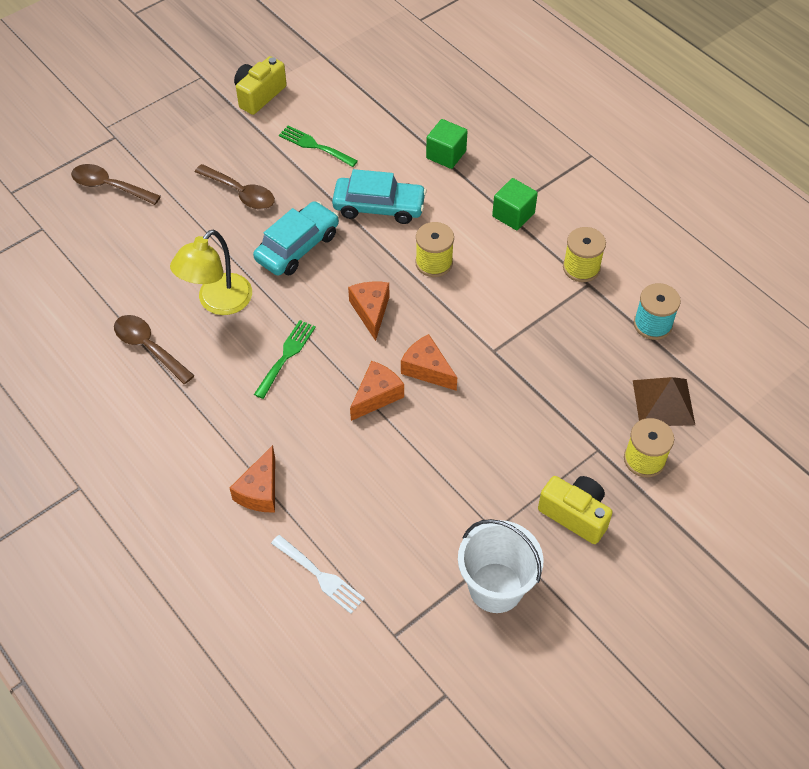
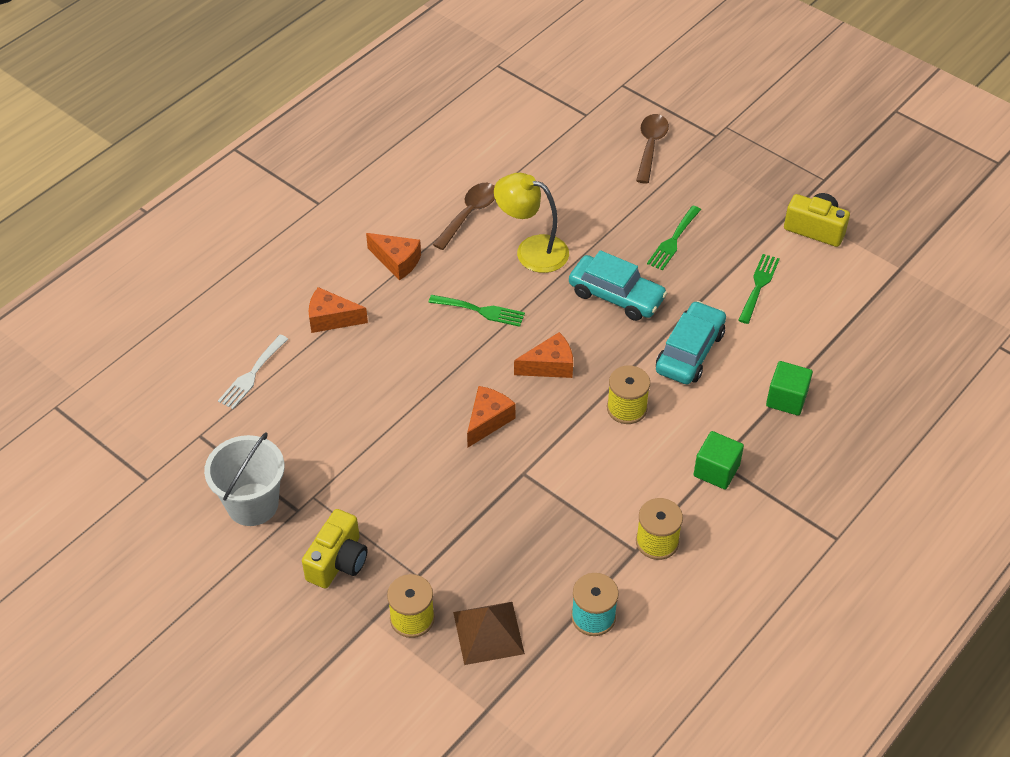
camera: 80 degrees right, 5 degrees down
brown spoon [195,164,275,210] -> green fork [647,206,701,271]
turquoise car [332,169,427,224] -> turquoise car turned 150 degrees counterclockwise [656,301,726,384]
orange cheese [350,361,404,421] -> orange cheese moved to [366,233,421,280]

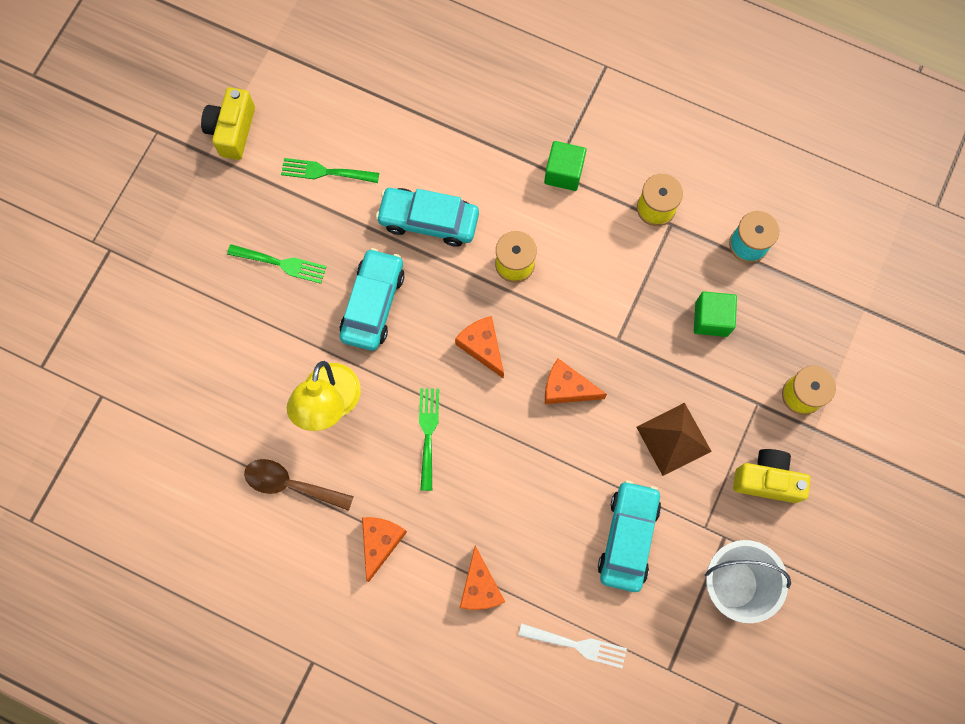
camera: 105 degrees left, 25 degrees up
brown pyramid [453,602,525,665] -> brown pyramid moved to [636,403,712,476]
brown spoon [636,114,669,183] -> none
green cube [766,361,813,416] -> green cube moved to [694,292,737,337]
none -> turquoise car [598,480,661,592]

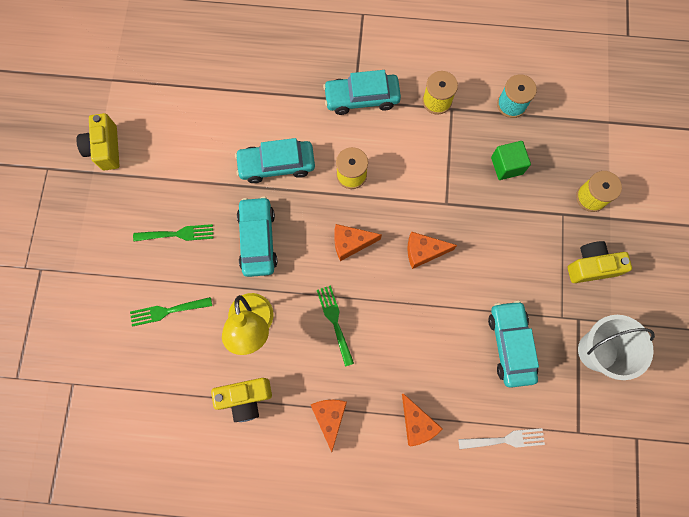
camera: 20 degrees left, 0 degrees up
brown spoon [244,459,354,511] -> yellow camera [211,378,272,422]
green fork [281,158,379,183] -> green fork moved to [130,297,212,327]
orange cheese [455,316,504,379] -> orange cheese turned 45 degrees counterclockwise [334,224,382,261]
green cube [544,141,587,191] -> turquoise car [323,70,401,115]
brown pyramid [636,403,712,476] -> none

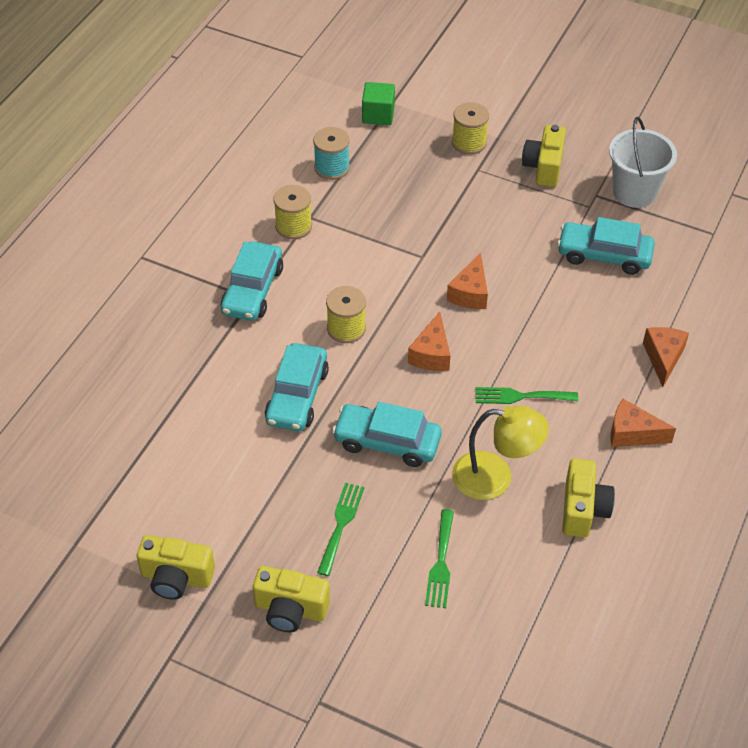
camera: 70 degrees left, 25 degrees down
orange cheese [402,394,443,447] -> orange cheese turned 75 degrees counterclockwise [643,327,689,387]
white fork [458,428,545,449] -> none
green cube [491,141,531,180] -> green cube moved to [362,82,395,125]
none -> yellow camera [253,566,330,632]

